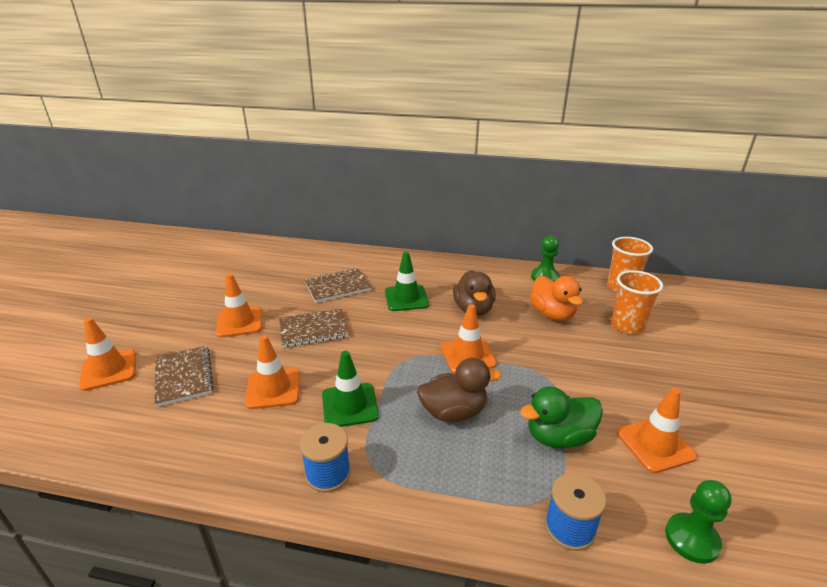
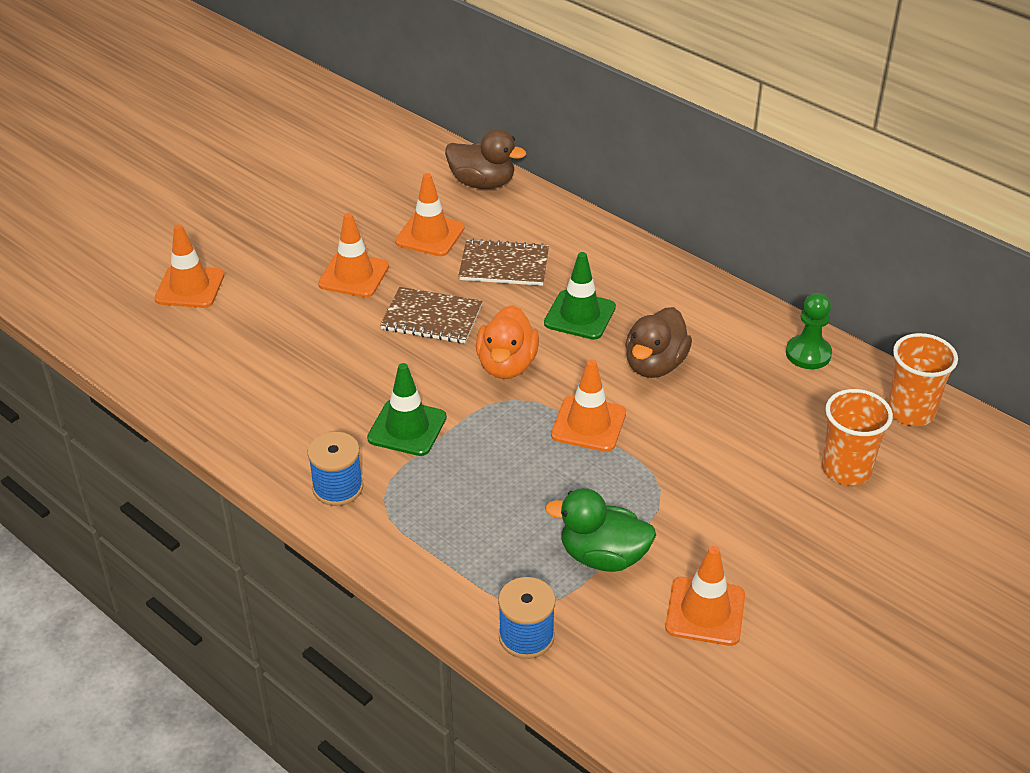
camera: 30 degrees right, 10 degrees up
brown notebook [154,346,214,407] -> none
orange traffic cone [245,335,300,409] -> orange traffic cone moved to [395,173,465,256]
brown duck [417,358,502,422] -> brown duck moved to [445,129,526,189]
orange duck [530,275,583,321] -> orange duck moved to [476,305,539,379]
green pawn [665,480,732,564] -> none

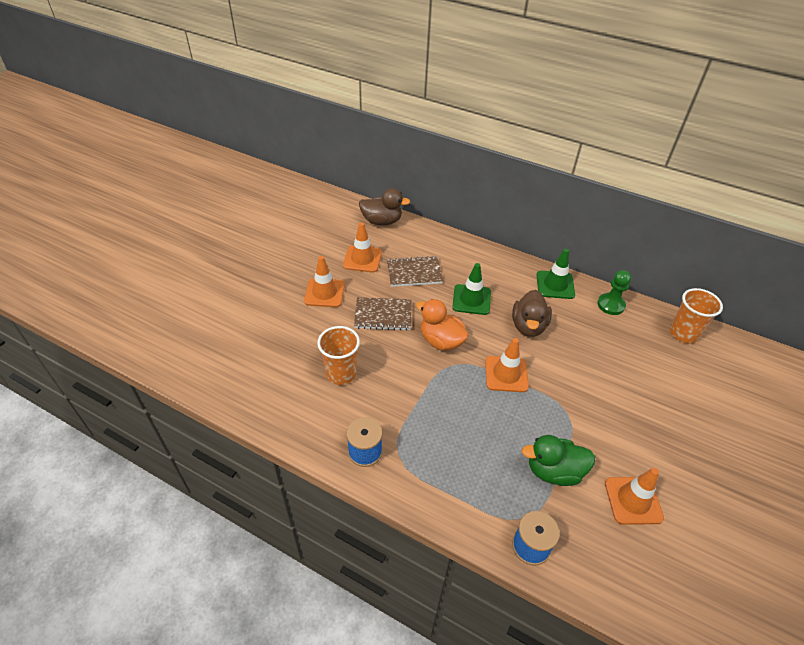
camera: 15 degrees left, 5 degrees up
orange traffic cone [155,224,224,308] -> none
green traffic cone [367,363,447,456] -> green traffic cone moved to [537,249,575,299]
orange duck [476,305,539,379] -> orange duck turned 135 degrees clockwise [416,299,469,351]
orange cup [822,389,893,485] -> orange cup moved to [317,326,360,385]

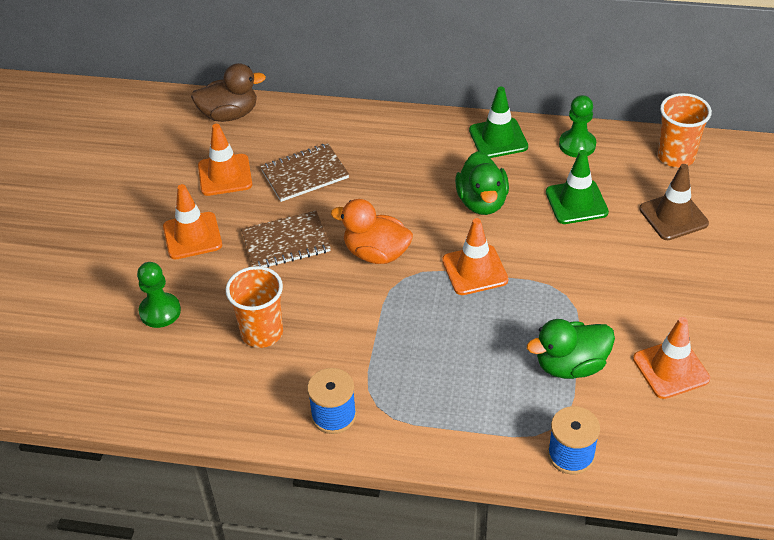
camera: 15 degrees left, 0 degrees up
green traffic cone [452,263,491,315] -> green traffic cone moved to [546,150,609,224]
brown duck [512,290,552,337] -> green duck [455,151,509,215]
none -> green pawn [137,262,181,328]
none -> brown traffic cone [639,164,709,240]

